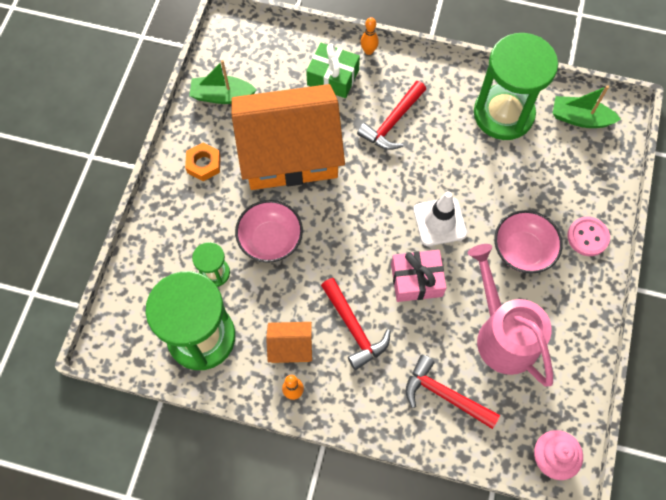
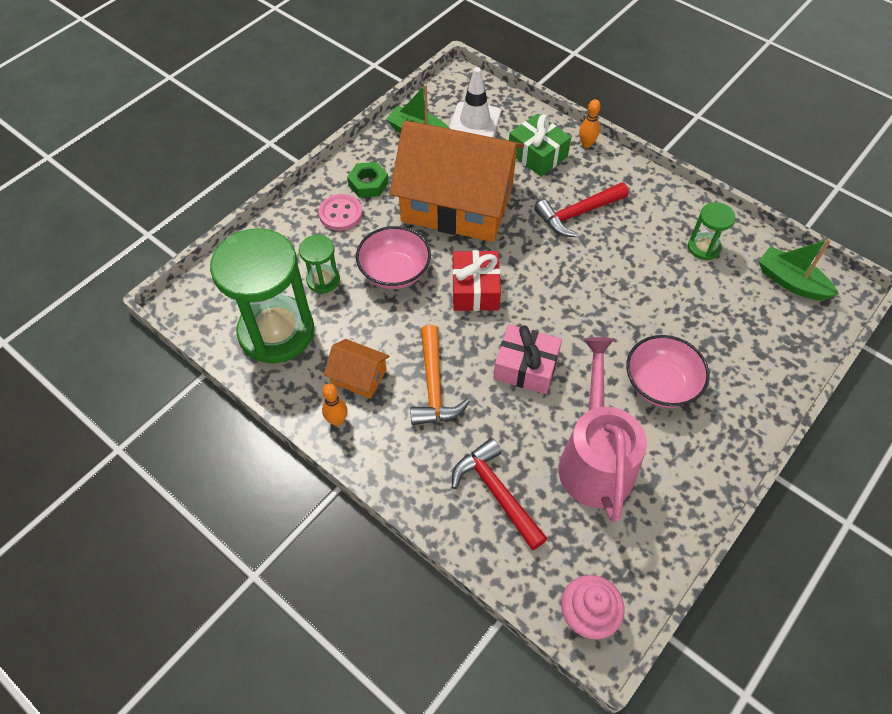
camera: 25 degrees right, 10 degrees down
orange nut [185,143,221,181] -> green nut [347,162,389,198]
red hammer [321,278,391,370] -> orange hammer [410,325,470,425]
white traffic cone [413,191,467,246] -> white traffic cone moved to [449,67,501,138]
green hourglass [474,33,558,140] -> green hourglass [688,202,735,260], size x0.46
pink button [567,217,610,256] -> pink button moved to [319,194,362,231]
none -> red gift [453,250,501,311]

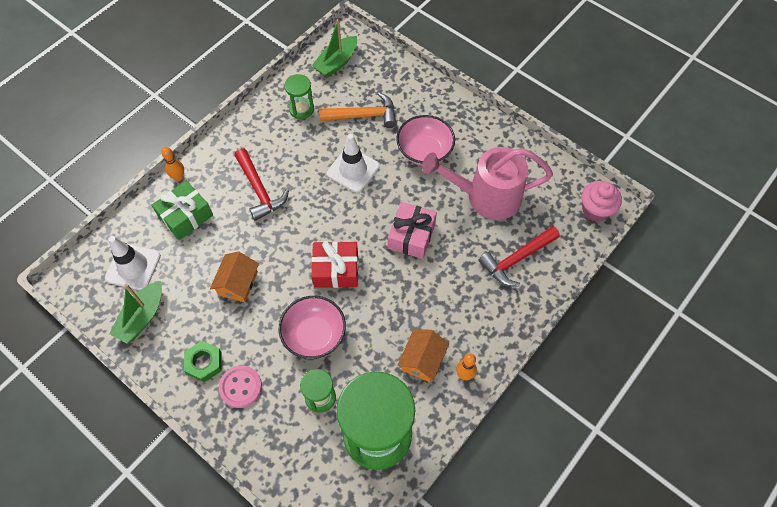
camera: 90 degrees left, 5 degrees up
orange house [390,121,524,242] -> orange house [210,252,259,302], size x0.40
orange hammer [410,325,470,425] -> orange hammer moved to [319,92,397,128]
none -> white traffic cone [327,134,380,193]

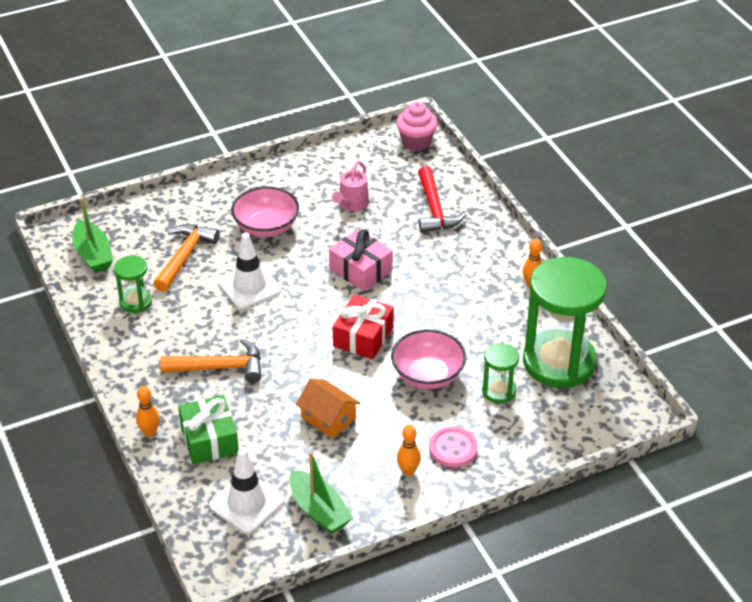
camera: 65 degrees left, 20 degrees down
green nut [184,341,222,382] -> orange bowling pin [397,425,421,476]
red hammer [234,148,289,221] -> orange hammer [160,338,262,383]
orange house [398,329,449,382] -> none
pink watering can [422,147,553,220] -> pink watering can [332,161,369,211], size x0.50

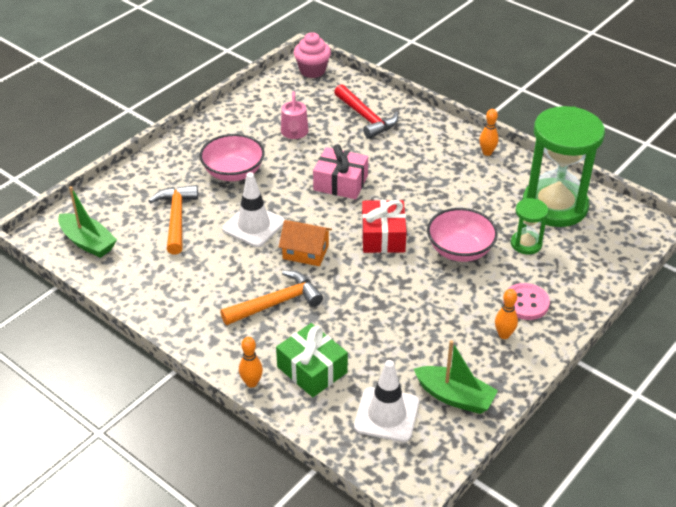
camera: 25 degrees left, 0 degrees up
green hourglass [114,256,152,313] -> none
orange house [296,378,360,438] -> orange house moved to [279,220,332,266]

